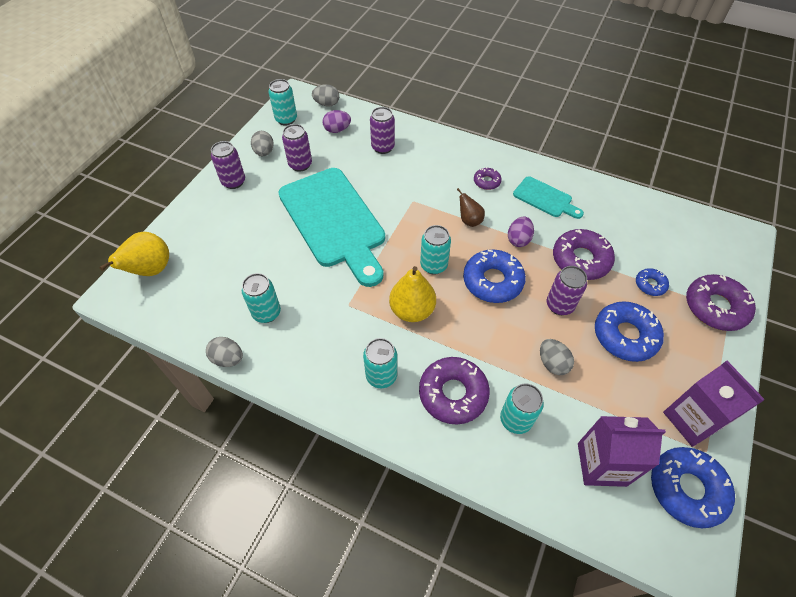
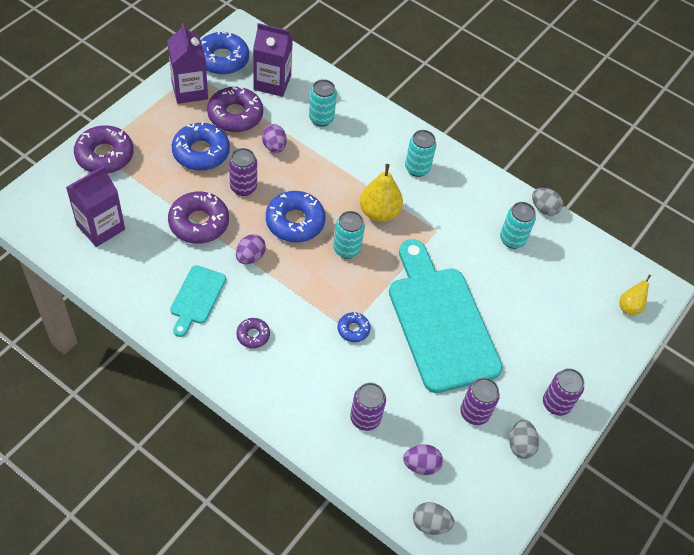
camera: 175 degrees left, 0 degrees up
yellow pear [99,232,169,276] -> yellow pear [619,275,651,316], size x0.59
turquoise can [268,79,297,125] -> none
purple donut [419,357,490,424] -> purple donut moved to [207,86,263,132]
brown pear [457,188,485,227] -> none
turquoise cutting board [513,176,584,219] -> turquoise cutting board turned 120 degrees counterclockwise [170,265,226,337]
grey egg [540,339,574,375] -> purple egg [262,124,287,153]
blue donut [636,268,669,296] -> blue donut moved to [338,312,370,342]
none -> purple carton [66,166,125,247]

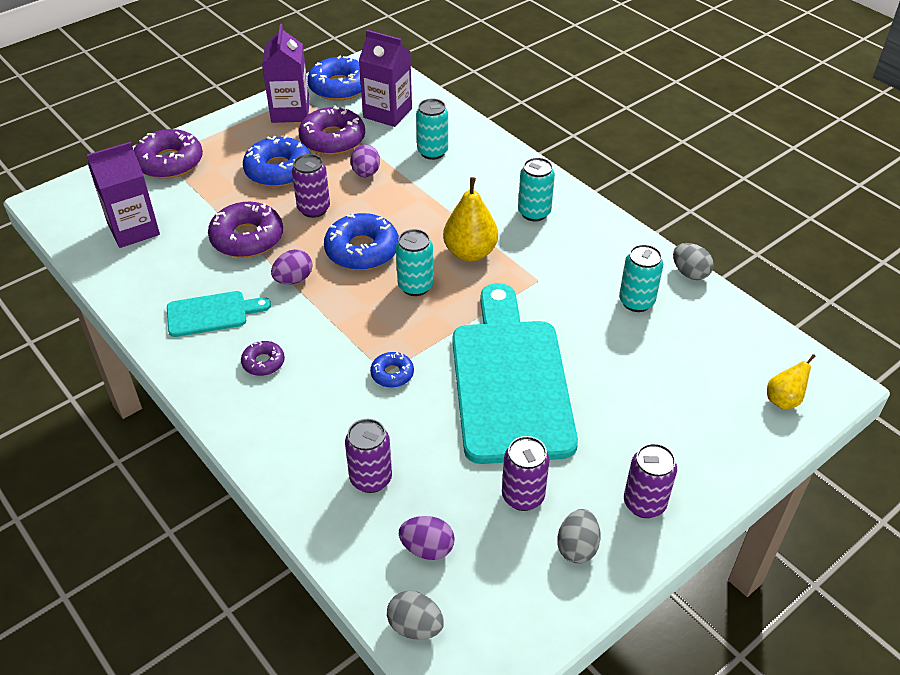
camera: 20 degrees right, 10 degrees down
turquoise cutting board [170,265,226,337] -> turquoise cutting board turned 135 degrees counterclockwise [167,291,271,337]

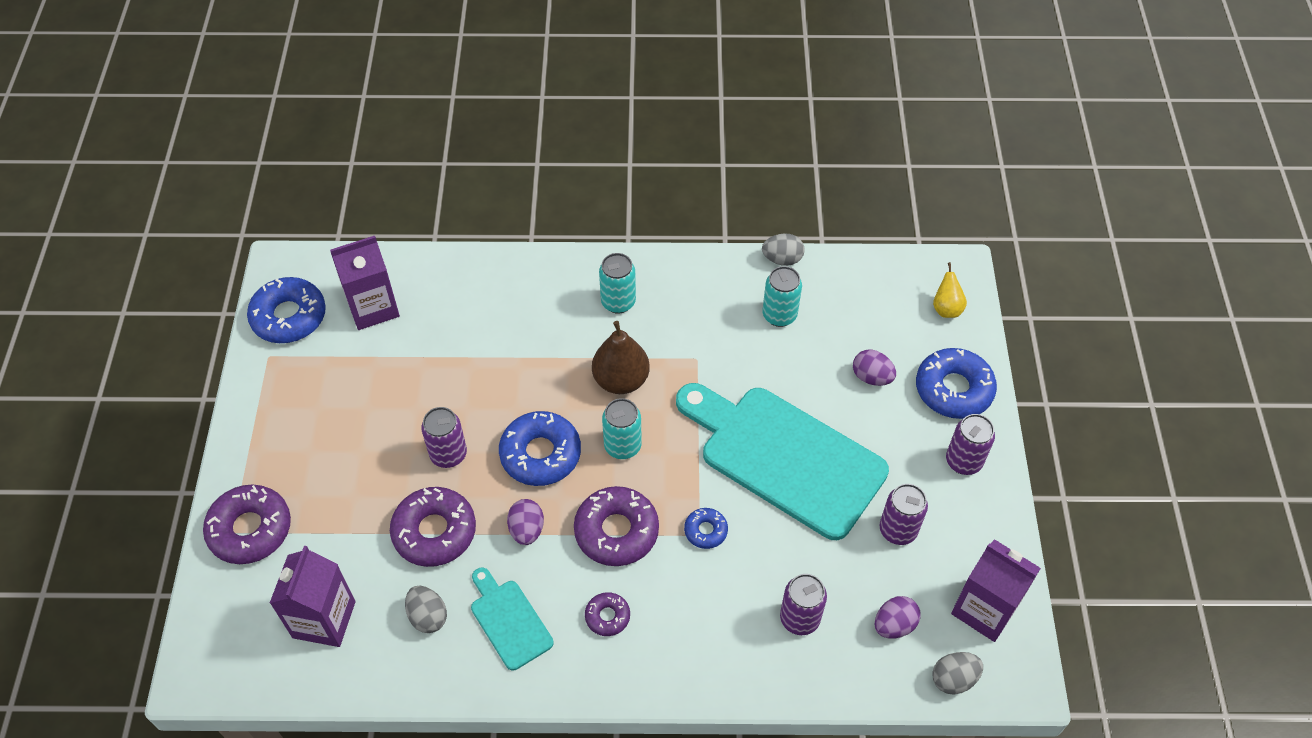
camera: 50 degrees left, 10 degrees up
turquoise cutting board [167,291,271,337] -> turquoise cutting board turned 60 degrees counterclockwise [471,568,554,671]
blue donut [243,135,311,187] -> blue donut moved to [916,348,997,419]
purple carton [262,24,310,123] -> purple carton moved to [951,539,1041,642]
purple donut [298,105,365,155] -> purple donut moved to [574,486,659,566]
purple egg [350,145,380,177] -> purple egg moved to [853,349,896,386]
turquoise can [416,98,448,160] -> none
yellow pear [443,177,498,261] -> brown pear [592,321,650,394]
grey egg [557,509,601,563] -> grey egg moved to [405,586,447,633]

